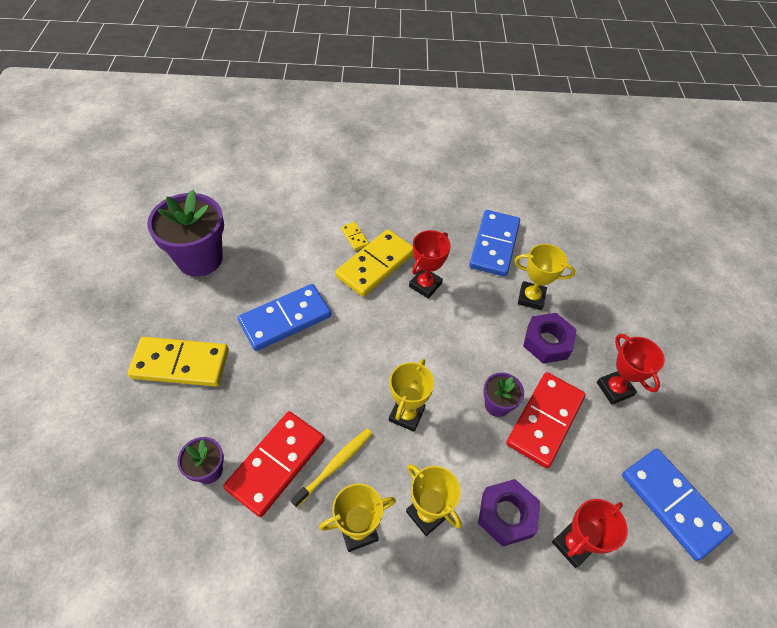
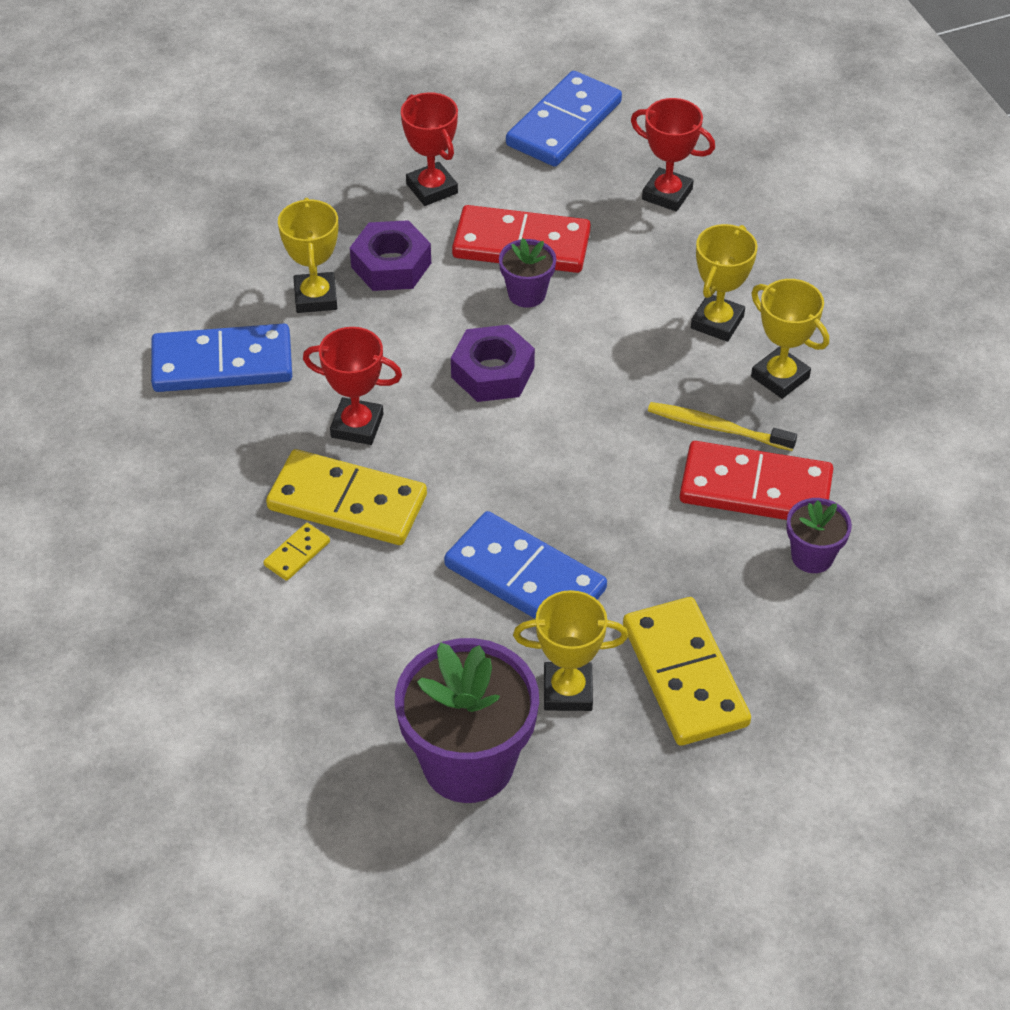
camera: 110 degrees left, 5 degrees down
yellow trophy [389,359,434,432] -> yellow trophy moved to [513,590,628,711]
purple nut [478,479,540,547] -> purple nut moved to [451,325,535,402]
red trophy [597,334,665,405] -> red trophy turned 75 degrees counterclockwise [401,92,458,206]

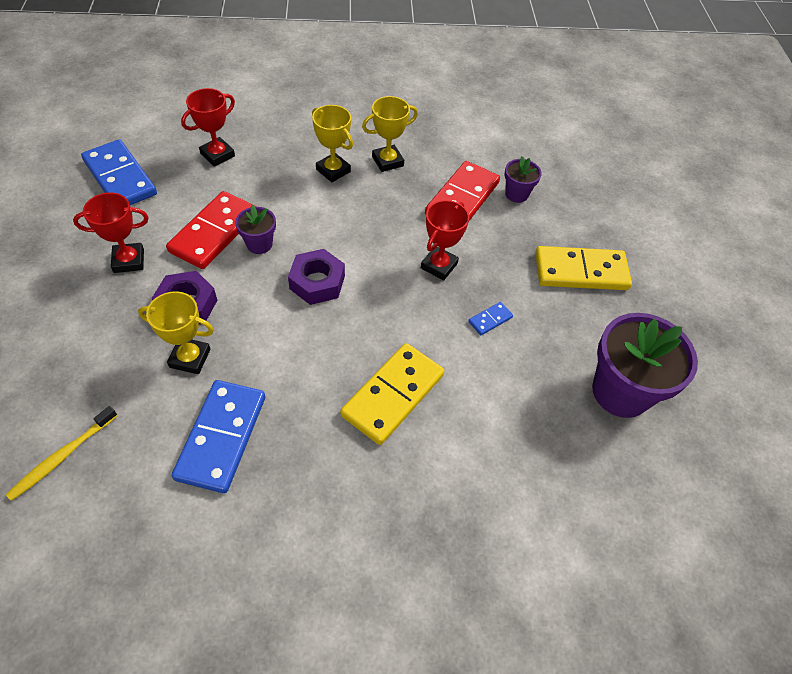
camera: 75 degrees left, 5 degrees up
yellow domino [263,523,330,581] -> none
red trophy [303,327,402,445] -> red trophy moved to [421,200,469,281]
blue domino [444,511,607,619] -> blue domino [468,302,513,335], size x0.44
yellow trophy [513,590,628,711] -> none
yellow toothbrush [648,402,797,451] -> yellow toothbrush moved to [6,406,117,501]

